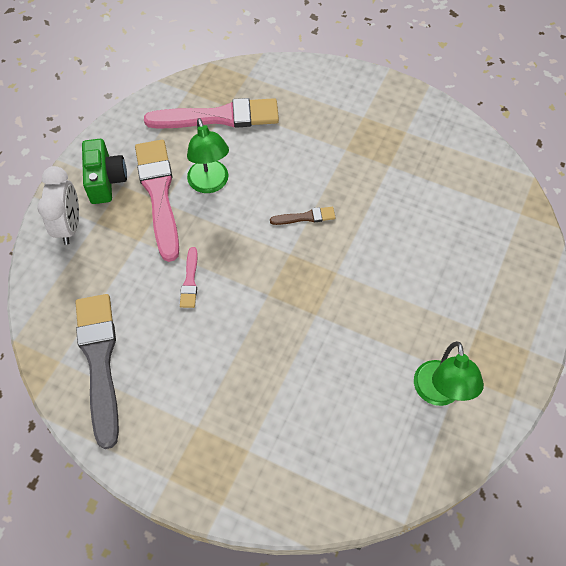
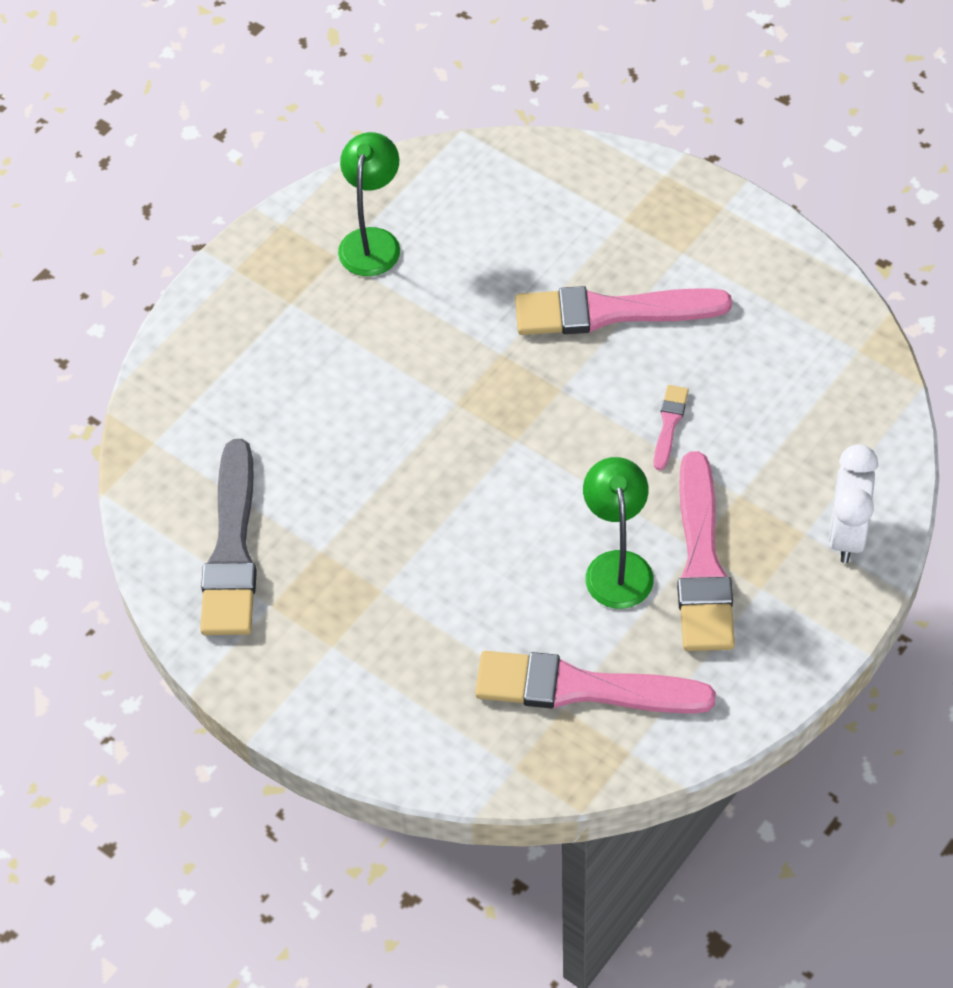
camera: 165 degrees left, 5 degrees down
grey brush [75,294,119,449] -> grey brush moved to [200,439,257,635]
green camera [82,139,127,204] -> none
brown brush [270,207,336,225] -> none
none -> pink brush [515,286,732,335]

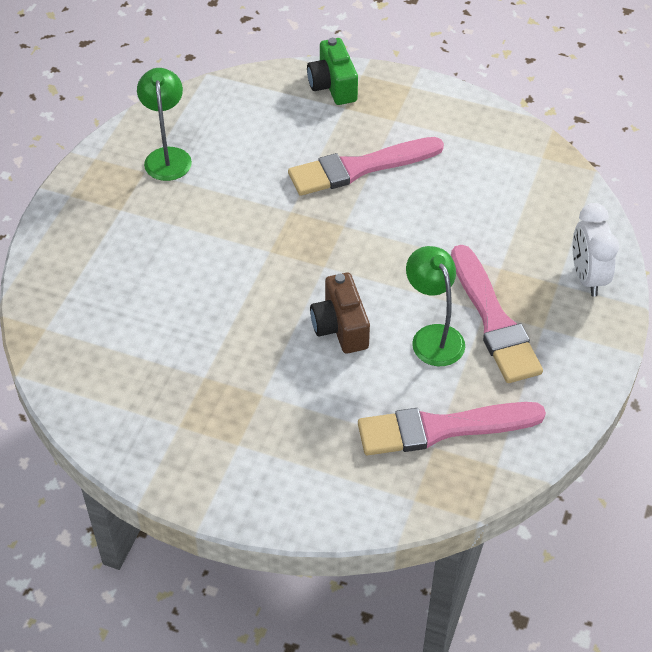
camera: 20 degrees left, 5 degrees down
grey brush [200,439,257,635] -> none
pink brush [654,385,689,470] -> none
none -> green camera [307,38,358,105]
none -> brown camera [310,273,370,353]

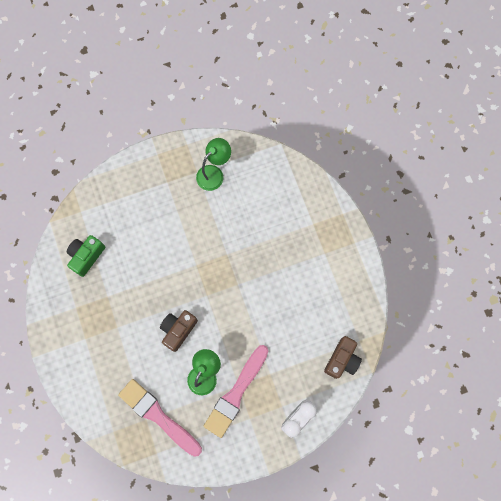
camera: 50 degrees right, 25 degrees up
pink brush [288,137,444,196] -> none
green camera [307,38,358,105] -> green camera moved to [67,235,105,277]
none -> brown camera [324,336,362,379]

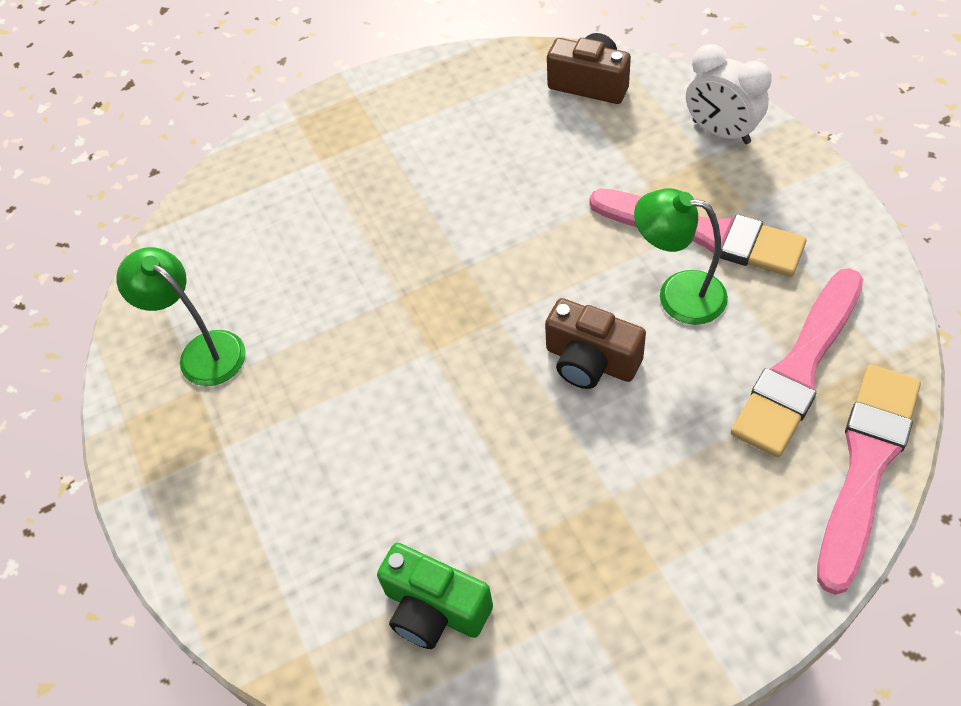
camera: 90 degrees left, 20 degrees down
none -> pink brush [817,365,921,595]

